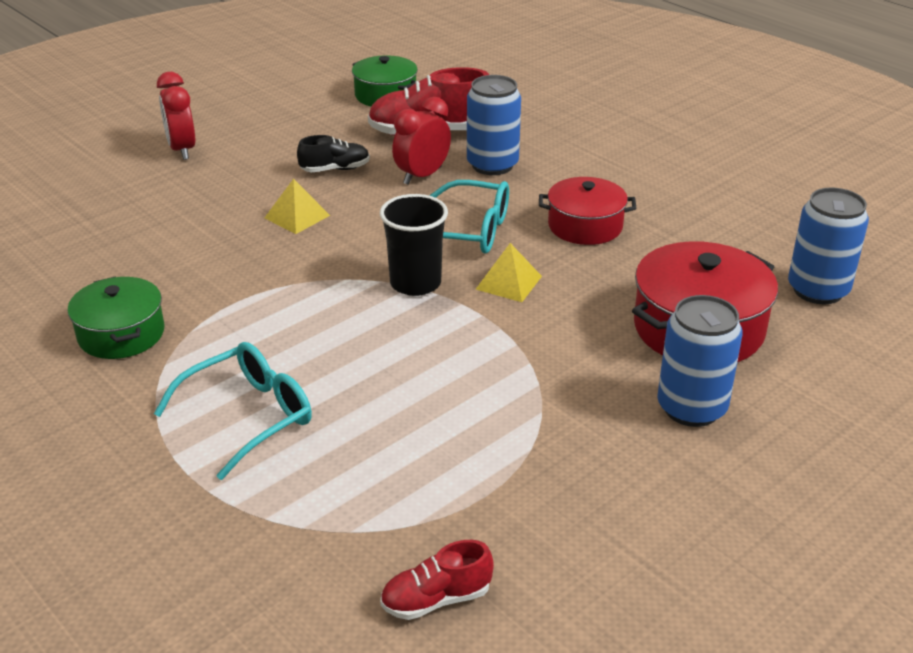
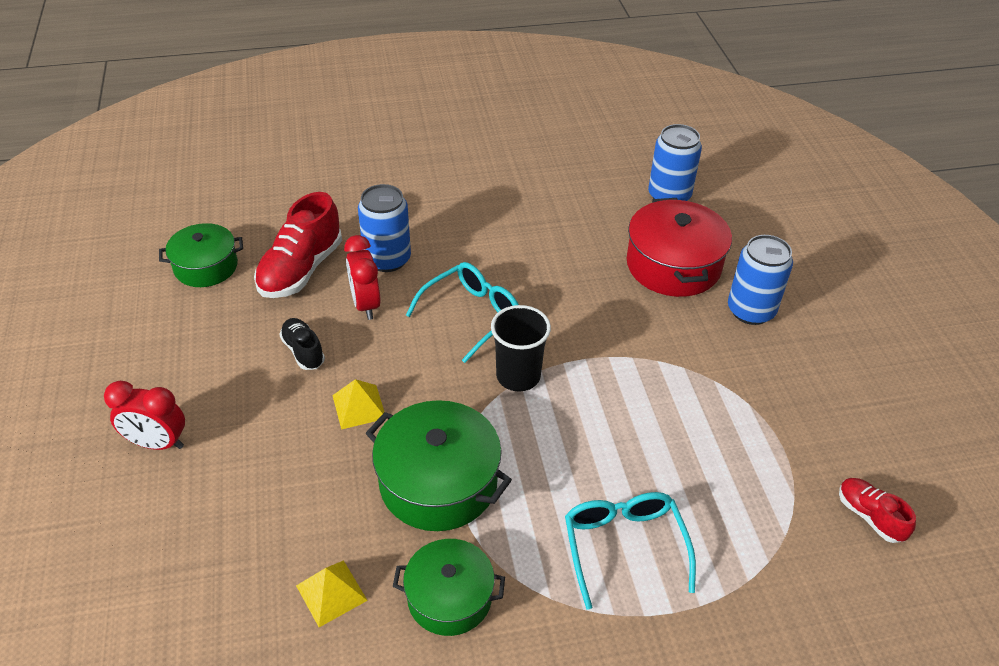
camera: 60 degrees left, 10 degrees up
black shoe [297,135,370,173] -> black shoe turned 45 degrees counterclockwise [279,318,325,370]
red shoe [380,540,494,620] -> red shoe turned 135 degrees clockwise [839,478,916,543]
yellow pyramid [475,243,542,302] -> yellow pyramid moved to [296,560,368,627]
red pot [539,177,636,245] -> none
none -> green pot [366,400,512,531]

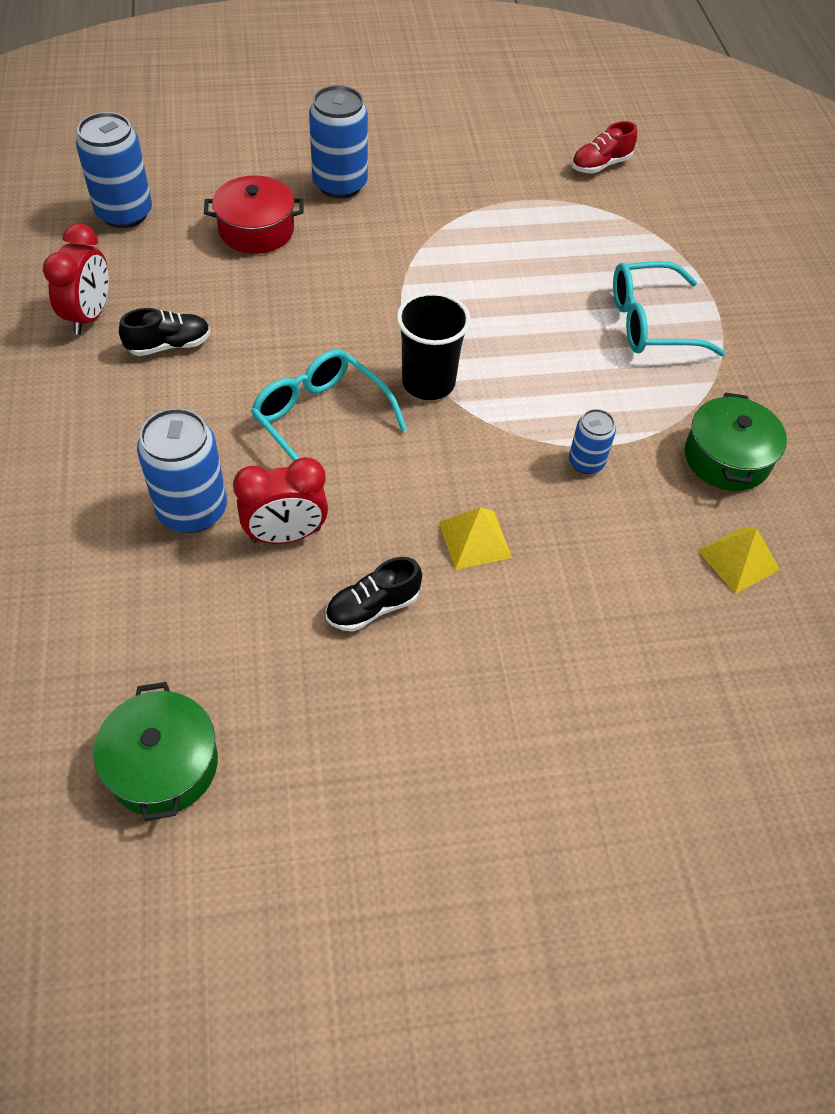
camera: 90 degrees left, 10 degrees up
red clock [104,381,185,450] -> red clock moved to [43,224,109,335]
red shoe [254,192,342,298] -> none
green pot [366,400,512,531] -> blue can [569,409,616,474]
red pot [626,198,732,297] -> red pot [204,175,303,254], size x0.65
none -> black shoe [119,308,210,356]

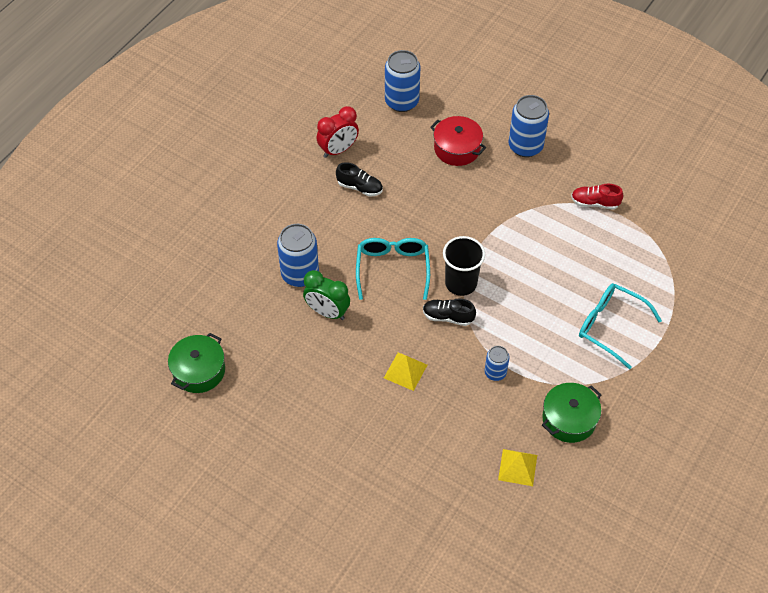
camera: 45 degrees right, 0 degrees up
red clock [233,457,328,544] -> green clock [303,270,350,320]
black shoe [326,557,422,632] -> black shoe moved to [423,299,476,326]
red shoe [571,121,637,174] -> red shoe moved to [571,184,623,210]

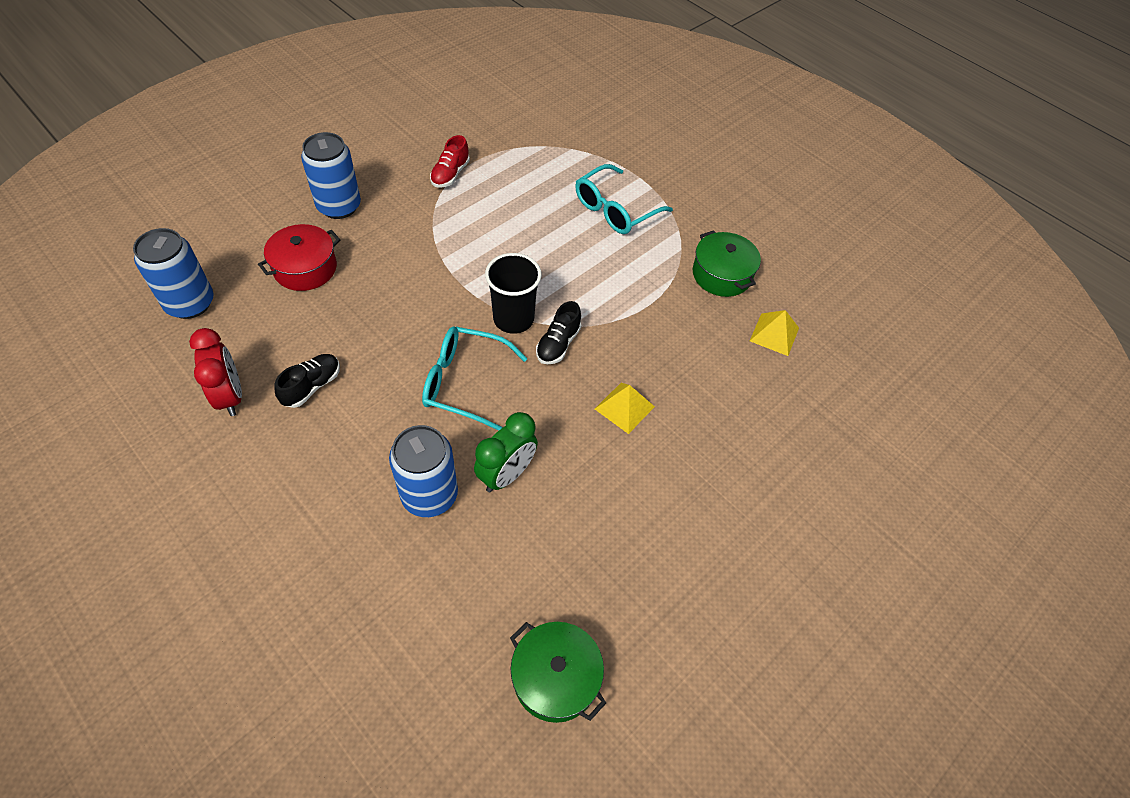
camera: 80 degrees left, 0 degrees up
blue can [485,346,509,381] -> none

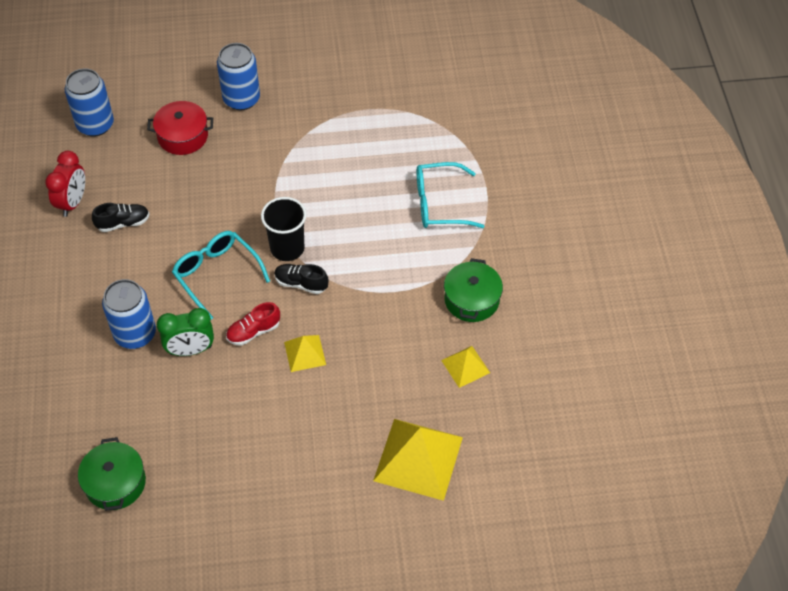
camera: 40 degrees right, 0 degrees up
red shoe [430,135,470,188] -> red shoe moved to [226,302,280,346]
black shoe [536,301,581,364] -> black shoe turned 45 degrees clockwise [274,264,329,294]
none -> yellow pyramid [373,419,463,501]

